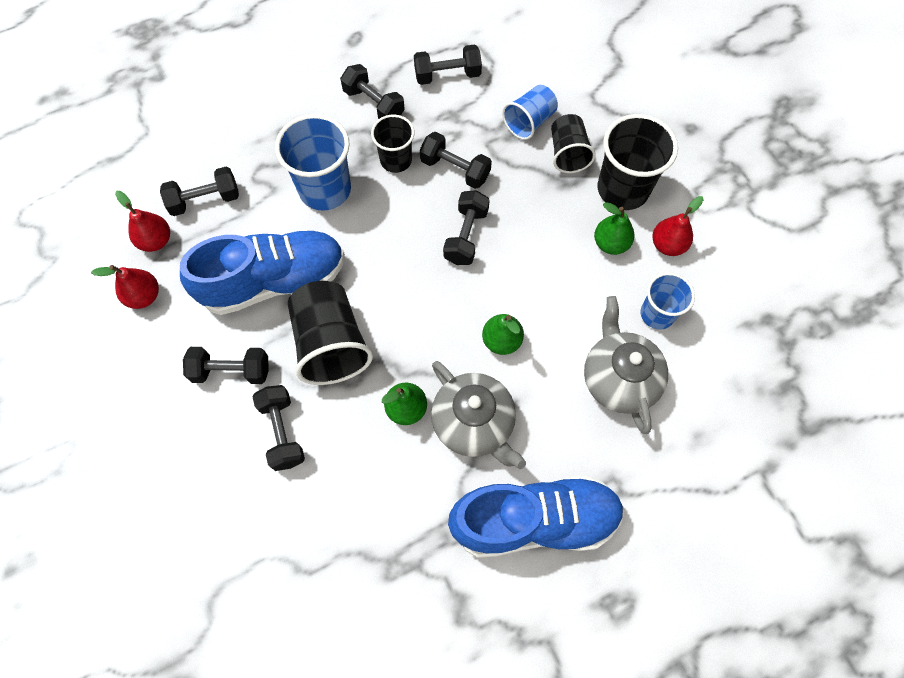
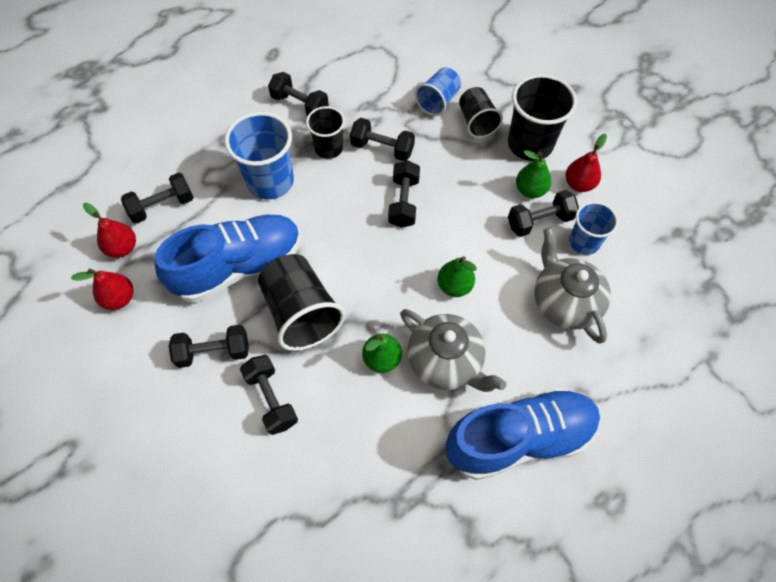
camera: 10 degrees left, 5 degrees down
black dumbbell [414,44,482,85] -> black dumbbell moved to [508,190,579,237]

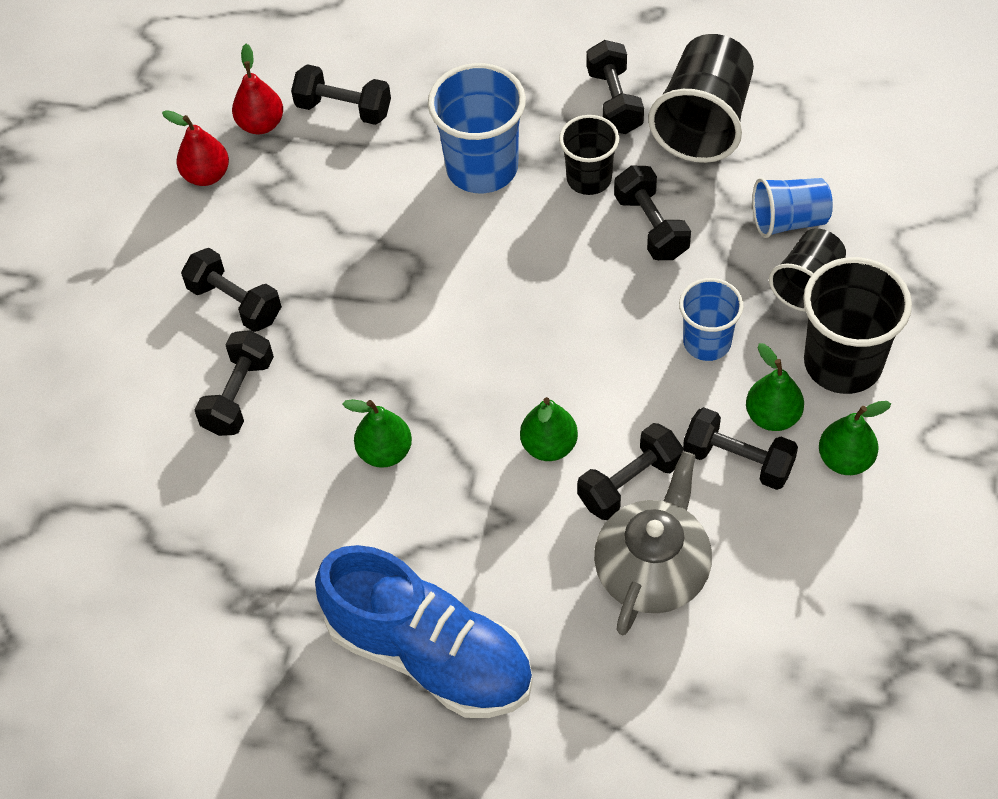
camera: 50 degrees right, 5 degrees down
blue shoe [155,215,301,302] -> none
black cup [258,254,345,351] -> black cup moved to [648,34,754,163]
black dumbbell [388,160,420,228] -> black dumbbell moved to [577,423,684,520]
grey teapot [400,309,506,392] -> none
red pear [565,134,607,192] -> green pear [819,401,891,475]
blue cup [569,201,618,255] -> blue cup moved to [679,278,744,361]

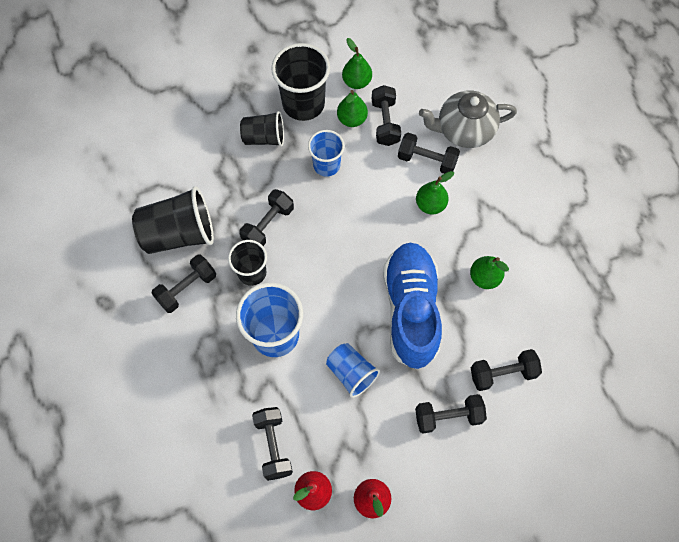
camera: 125 degrees left, 10 degrees up
black dumbbell [181,248,282,332] -> black dumbbell turned 75 degrees clockwise [415,394,487,433]
blue shoe [315,545,533,718] -> blue shoe moved to [383,243,442,369]
blue cup [752,178,833,238] -> blue cup moved to [326,343,380,398]

